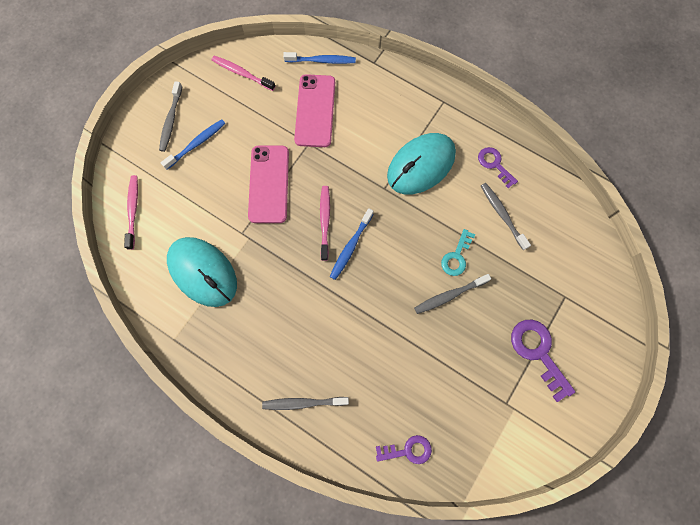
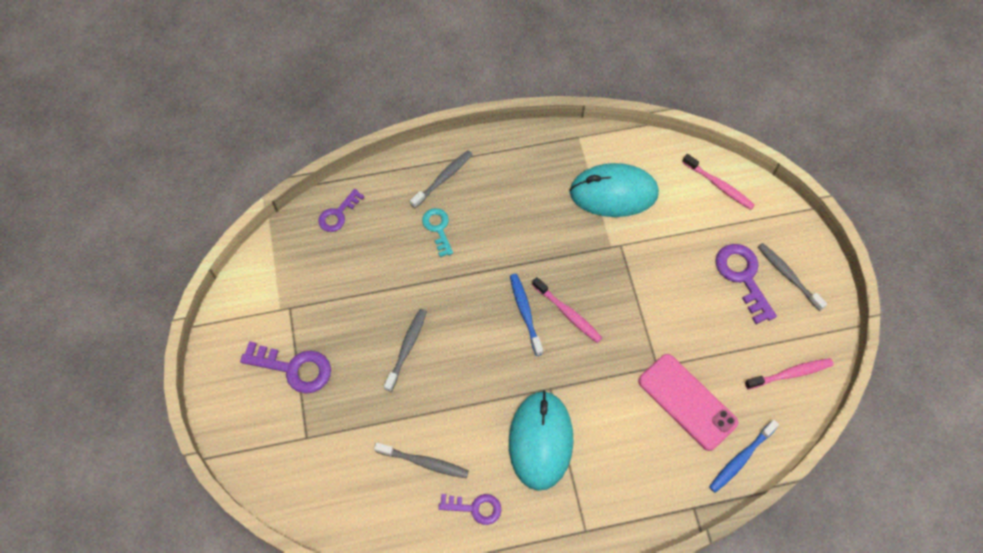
camera: 135 degrees right, 10 degrees down
blue toothbrush [161,119,225,170] -> purple key [715,244,777,324]
pink phone [248,146,289,223] -> none
turquoise key [441,229,475,276] -> turquoise key moved to [422,208,453,257]

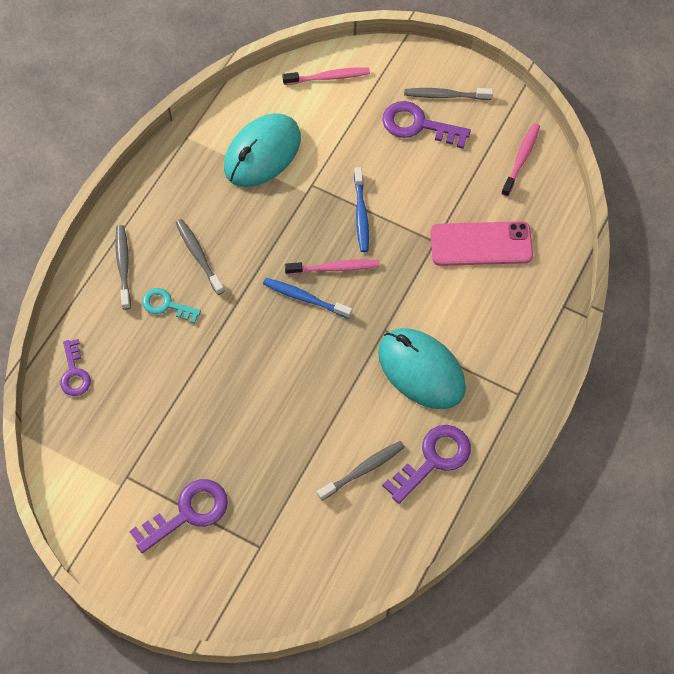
camera: 50 degrees left, 0 degrees up
grey toothbrush [384,309,427,392] -> grey toothbrush moved to [176,219,224,295]
purple key [438,494,501,525] -> purple key [382,425,471,504], size x1.57
blue toothbrush [709,420,779,493] -> blue toothbrush moved to [354,167,369,252]

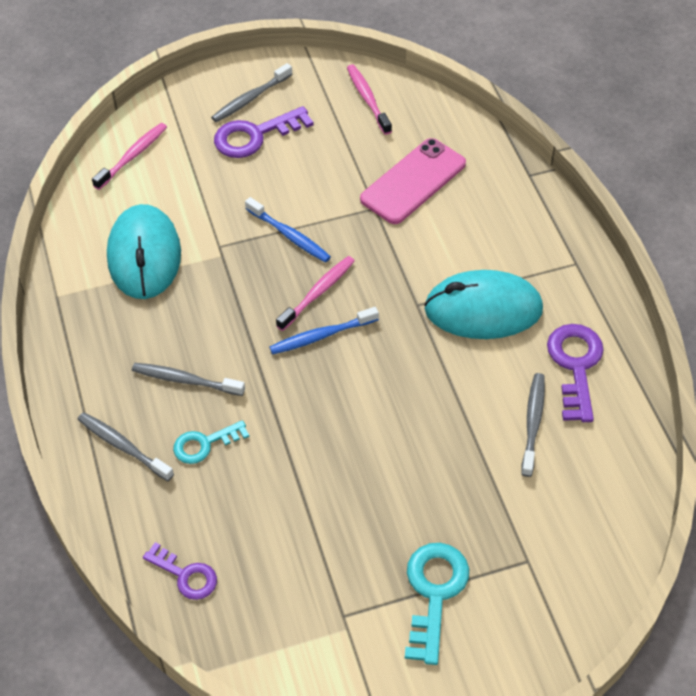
camera: 45 degrees left, 10 degrees down
purple key [129,479,228,553] -> turquoise key [405,543,469,665]

